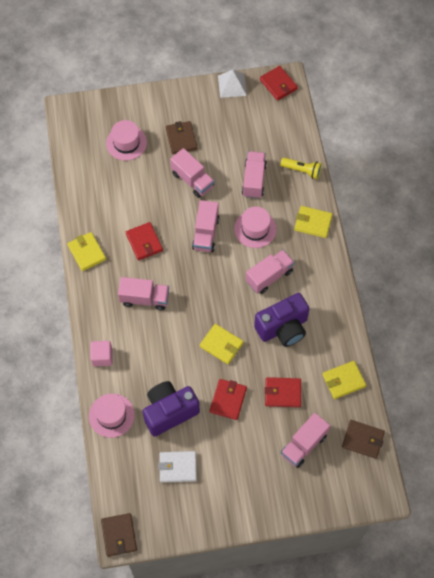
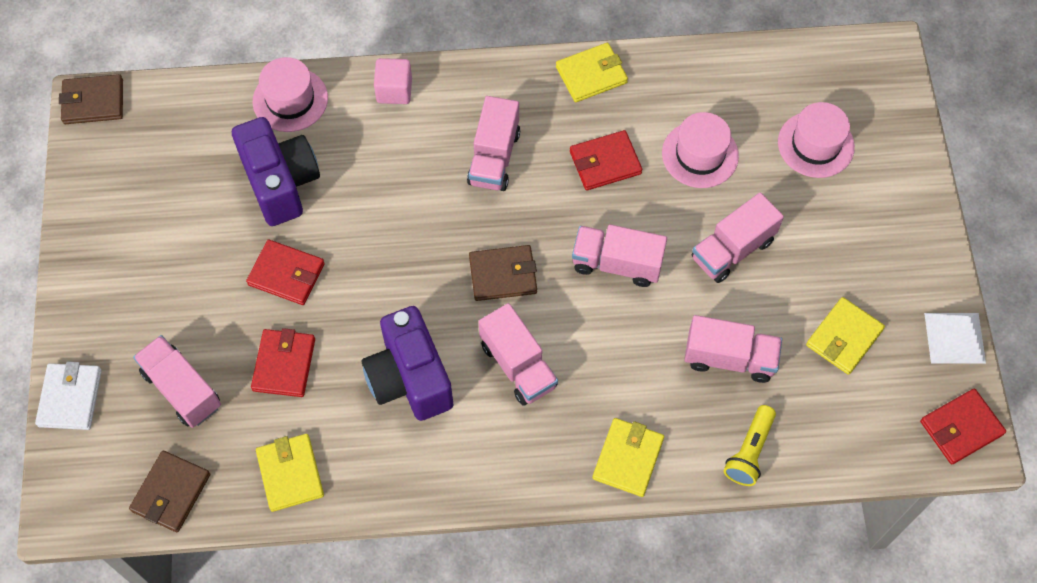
camera: 95 degrees right, 0 degrees up
white wallet [158,451,197,483] -> white wallet moved to [35,361,102,430]
brown wallet [166,121,197,154] -> brown wallet moved to [469,245,537,301]
yellow wallet [200,324,244,364] -> yellow wallet moved to [806,297,885,375]
pink hat [234,207,277,248] -> pink hat moved to [662,112,739,188]

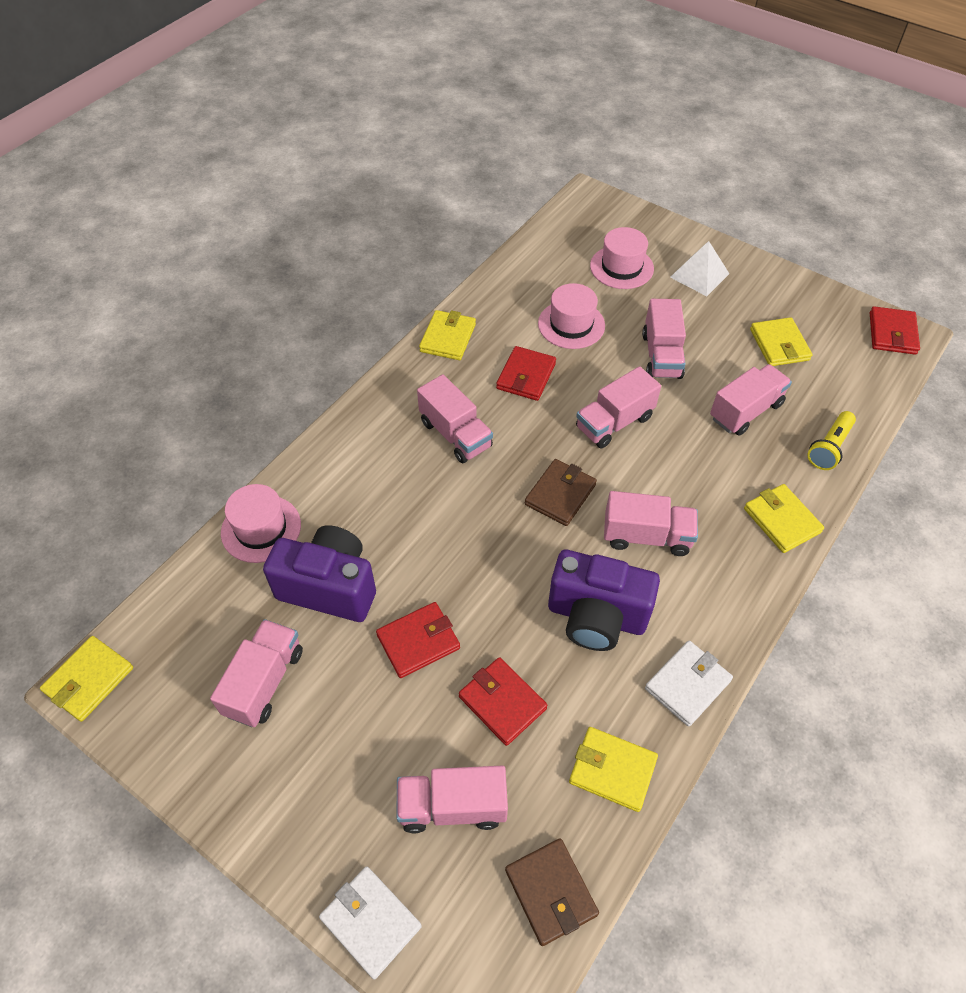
camera: 50 degrees left, 10 degrees down
brown wallet [59,74,123,124] -> yellow wallet [40,636,133,722]
pink cube [374,58,412,104] -> none
yellow flashlight [724,405,776,486] -> yellow flashlight turned 60 degrees clockwise [807,411,856,470]
white pyramid [924,313,986,364] -> white pyramid moved to [670,241,729,296]
none -> pink truck [210,619,303,727]
none -> white wallet [645,641,733,727]

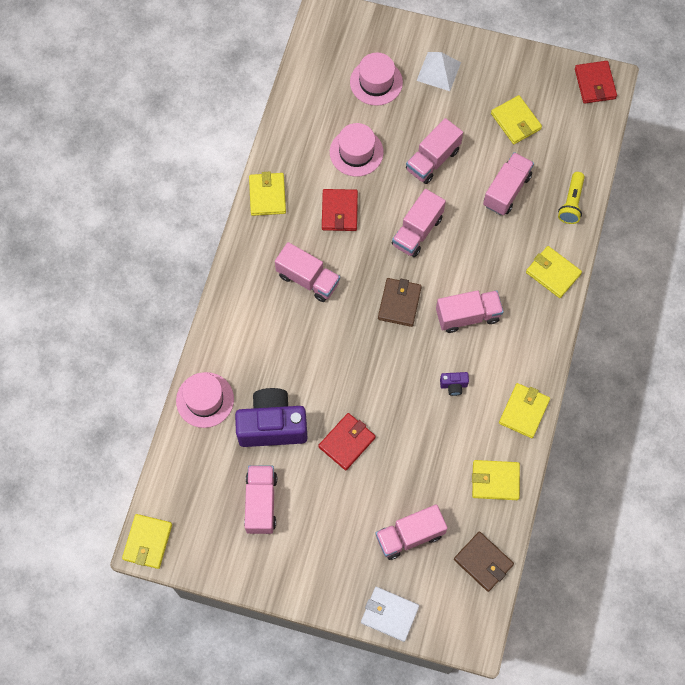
camera: 20 degrees left, 15 degrees up
red wallet [459,657,547,746] -> none
purple camera [548,550,660,651] -> purple camera [440,372,469,396], size x0.40
pink truck [642,299,686,379] -> pink truck turned 60 degrees clockwise [406,118,463,184]
white wallet [645,641,733,727] -> yellow wallet [499,383,550,438]

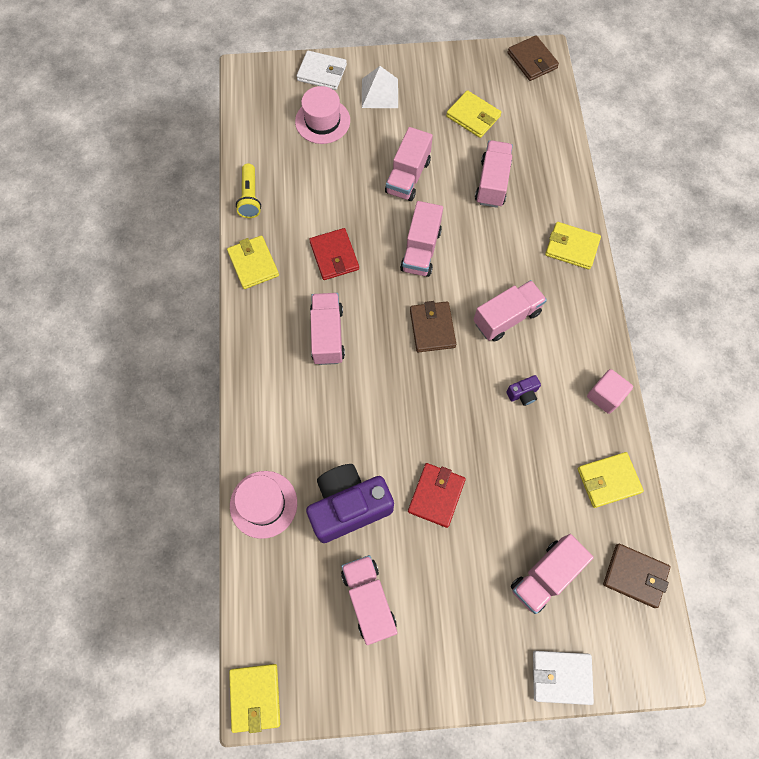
camera: 20 degrees left, 0 degrees up
pink truck [275,242,340,302] -> pink truck turned 105 degrees counterclockwise [310,293,345,365]
pink hat [330,123,384,177] -> none
yellow wallet [499,383,550,438] -> pink cube [587,369,633,414]
yellow flashlight [558,172,585,224] -> yellow flashlight moved to [236,163,261,218]
red wallet [575,61,617,104] -> brown wallet [508,35,559,81]
none -> white wallet [296,51,347,90]

